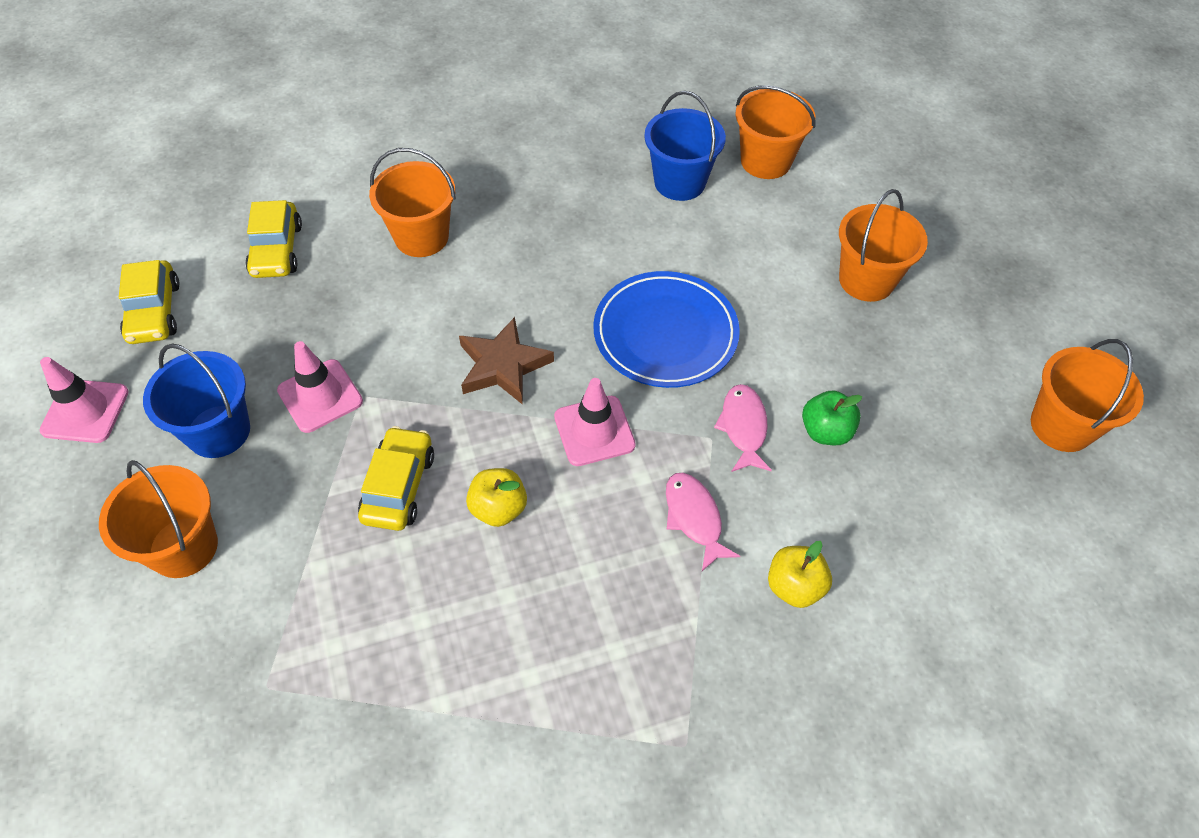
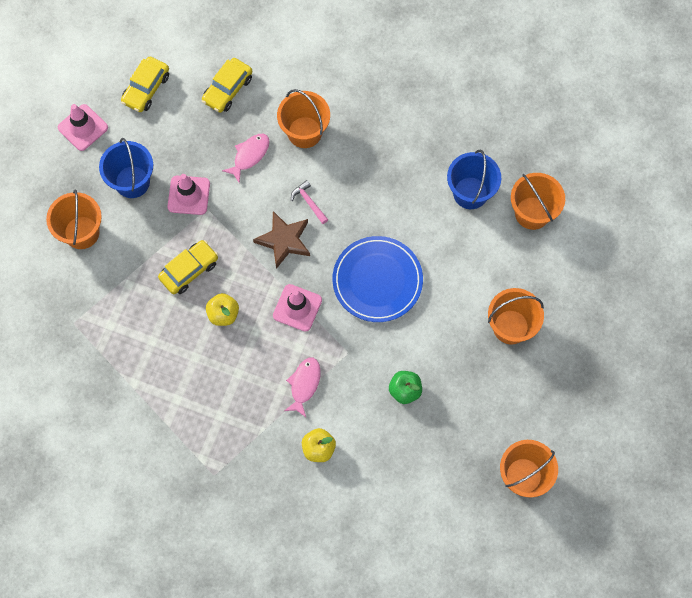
camera: 40 degrees right, 15 degrees up
pink fish [714,384,772,472] -> pink fish moved to [222,134,269,183]
none -> pink hammer [291,180,328,224]

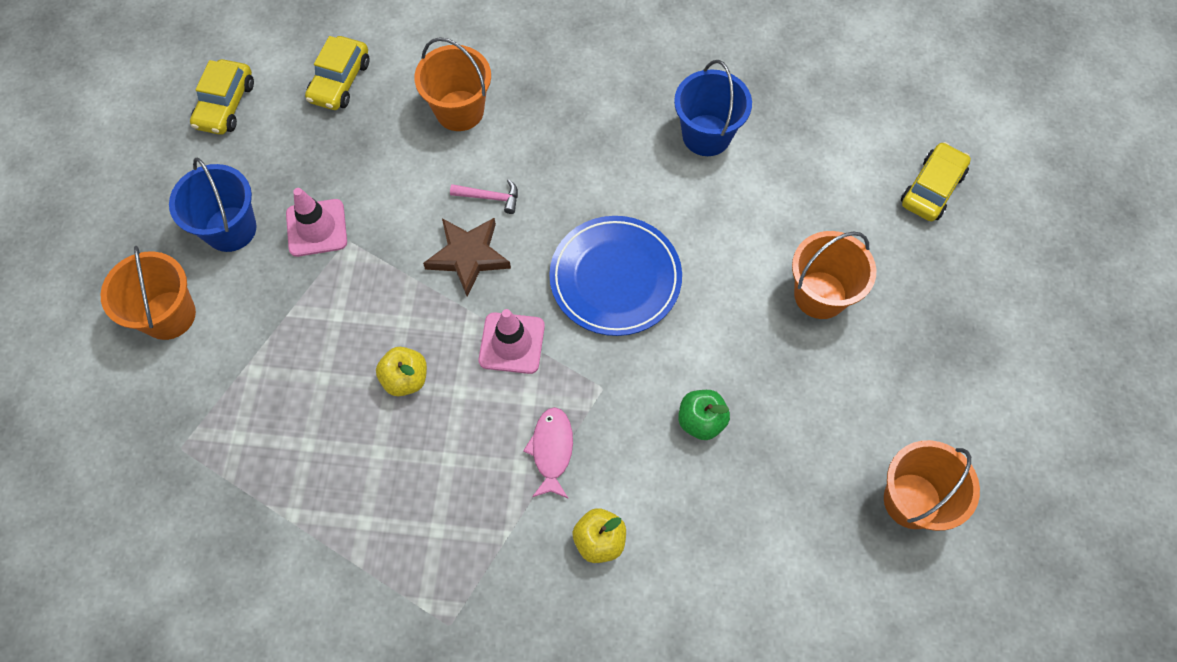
camera: 15 degrees left, 5 degrees down
pink traffic cone [58,104,108,151] -> none
yellow car [158,240,218,294] -> yellow car moved to [901,142,971,221]
pink fish [222,134,269,183] -> none
pink hammer [291,180,328,224] -> pink hammer turned 150 degrees clockwise [450,179,518,214]
orange bucket [511,173,565,230] -> none

